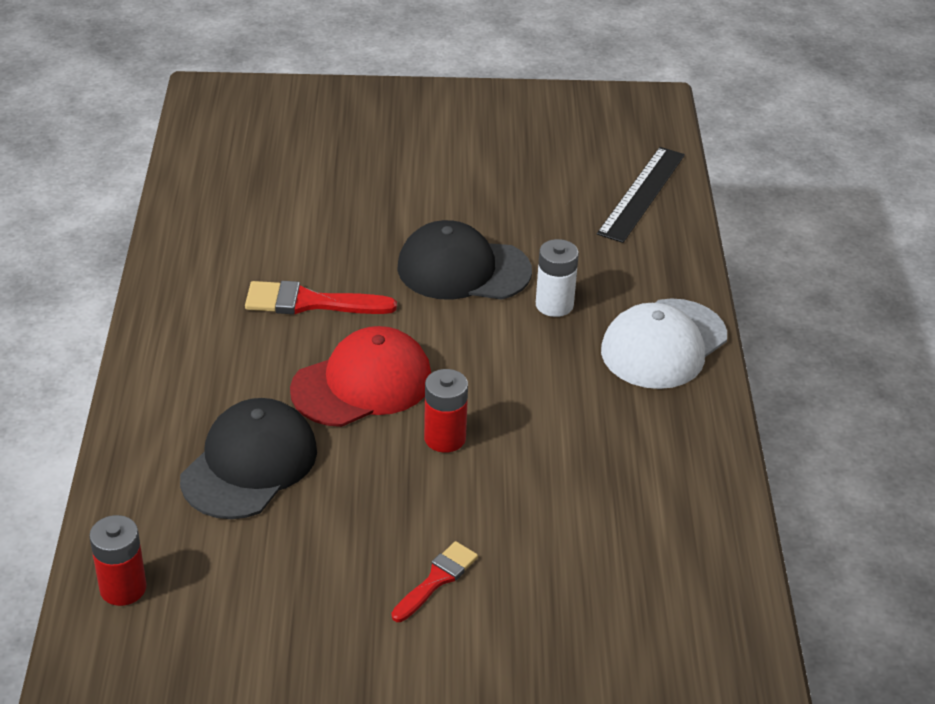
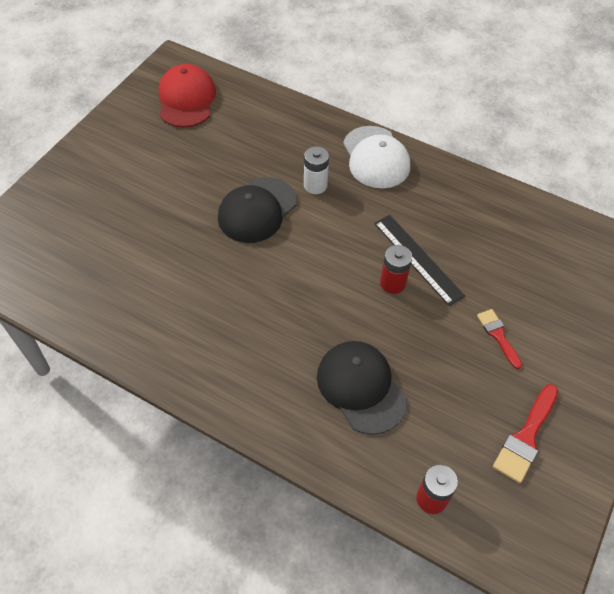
camera: 60 degrees left, 15 degrees up
red brush [245,281,397,314] -> red brush moved to [493,384,558,483]
red cap [290,326,431,427] -> red cap moved to [158,64,216,128]
black ruler [597,147,685,243] -> black ruler moved to [374,215,465,306]

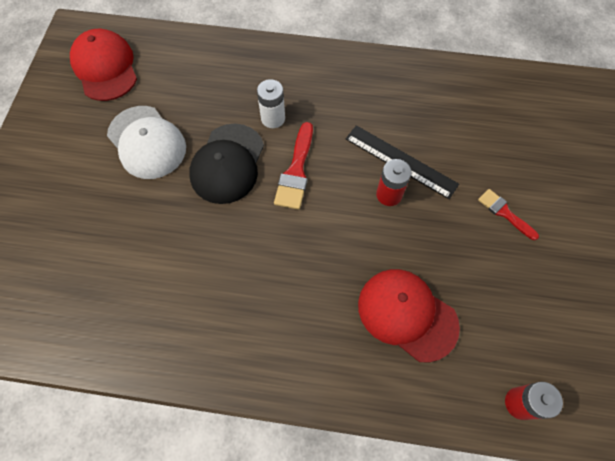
camera: 20 degrees left, 10 degrees up
black cap [317,341,407,435] -> red cap [358,269,460,362]
white cap [343,126,410,188] -> white cap moved to [107,106,186,179]
red brush [493,384,558,483] -> red brush moved to [274,122,313,210]

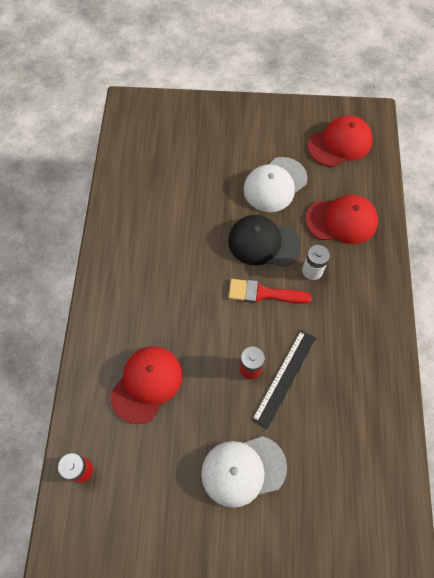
camera: 85 degrees right, 0 degrees up
red brush [478,189,539,240] -> white cap [201,436,287,508]
none -> red cap [305,195,378,244]

